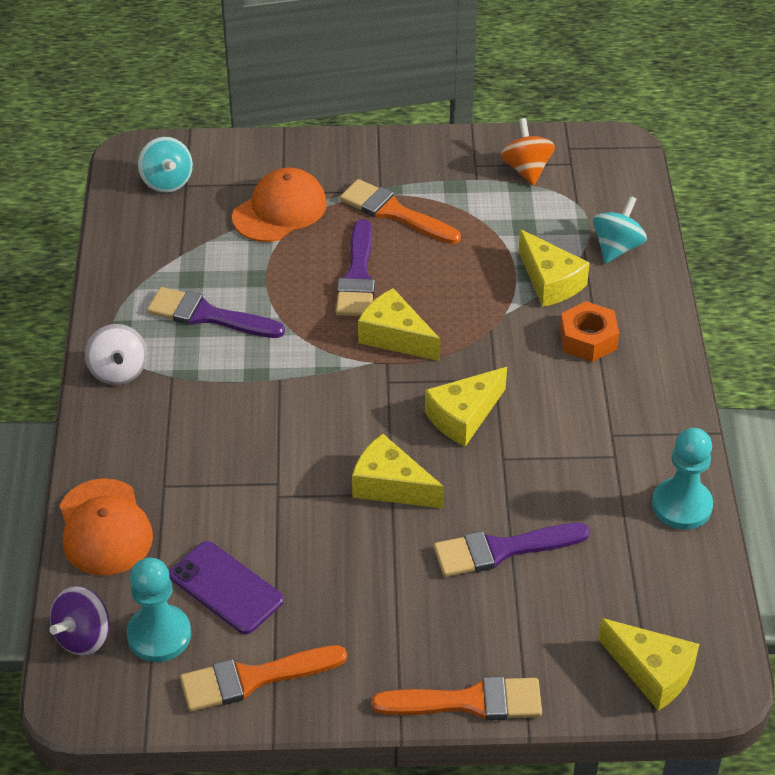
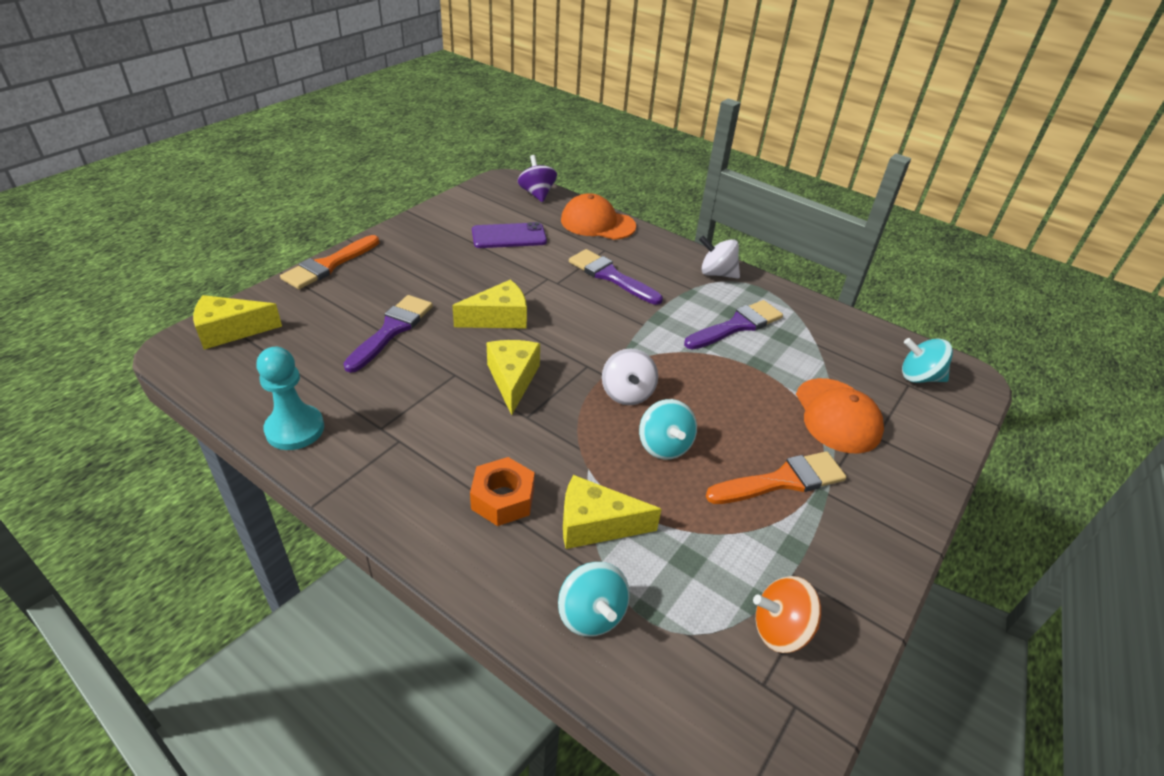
camera: 125 degrees right, 5 degrees down
turquoise pawn [127,558,191,662] -> none
orange brush [180,645,347,712] -> none
purple brush [336,219,375,316] -> purple brush moved to [569,249,663,305]
yellow cheese [358,288,441,361] -> white spinning top [602,349,658,405]
orange spinning top [501,118,555,186] -> orange spinning top turned 150 degrees clockwise [753,576,821,653]
none -> turquoise spinning top [639,399,697,460]

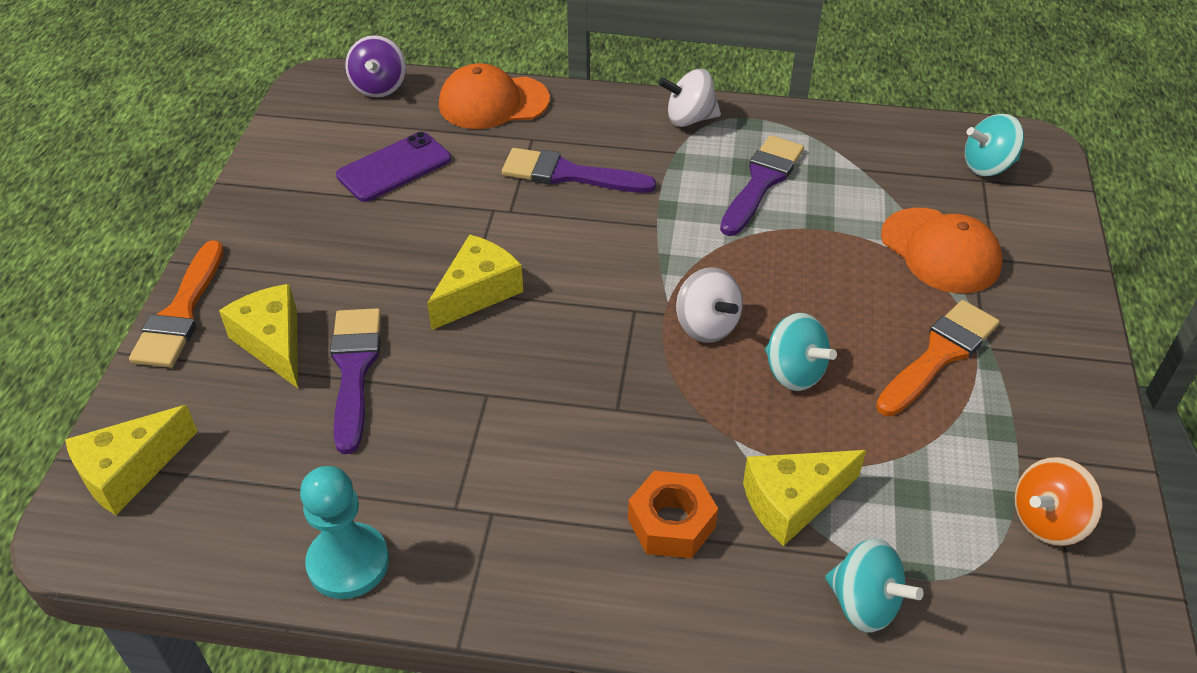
camera: 25 degrees left, 5 degrees up
yellow cheese [487,340,540,415] -> yellow cheese moved to [219,284,298,388]
purple spinning top [518,155,557,202] -> purple spinning top turned 135 degrees counterclockwise [345,35,406,98]

